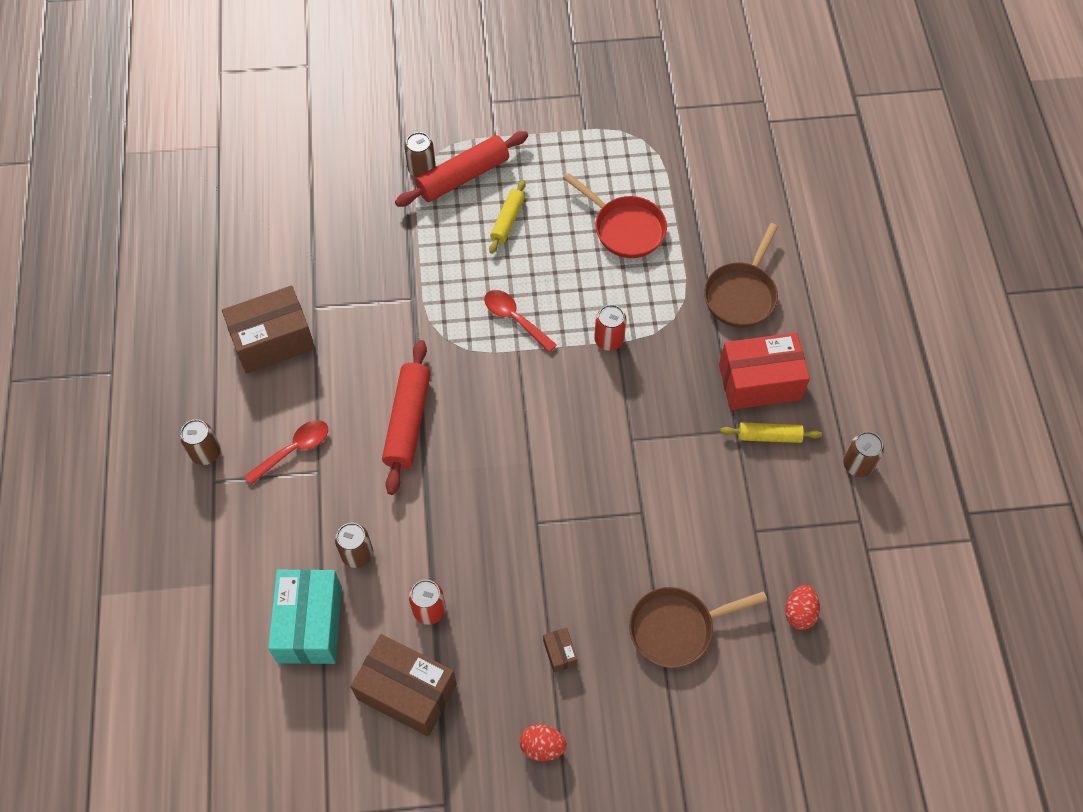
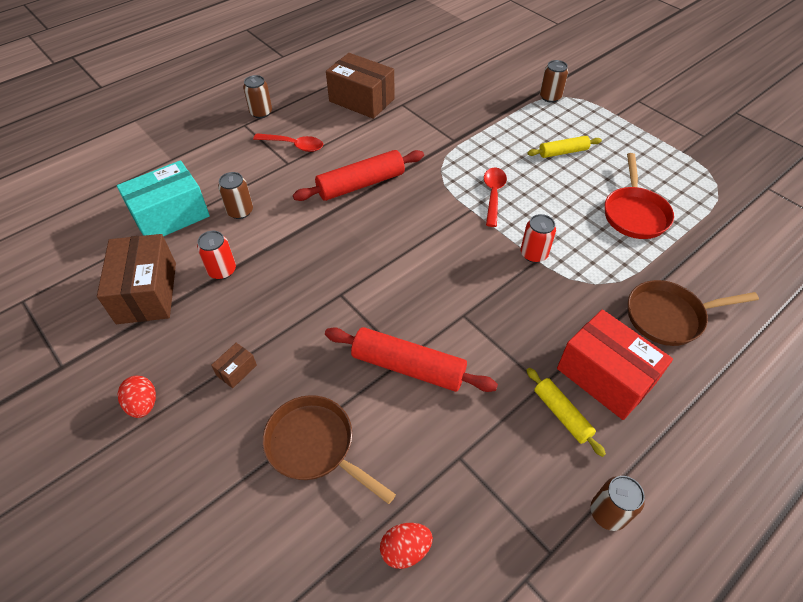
camera: 55 degrees right, 10 degrees down
red rolling pin [395,131,528,207] -> red rolling pin moved to [325,327,498,392]

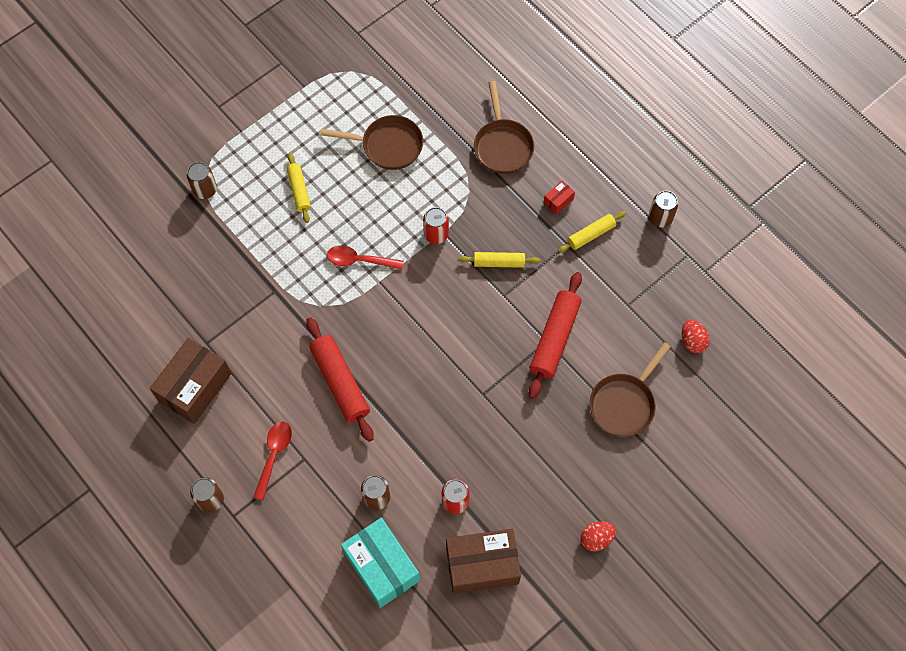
camera: 90 degrees left, 15 degrees up
brown box [211,343,257,388] -> none
red box [557,309,673,420] -> red box [544,180,575,214], size x0.42
red pan [605,153,674,239] -> brown pan [320,115,423,170]
none -> yellow rolling pin [459,252,540,268]

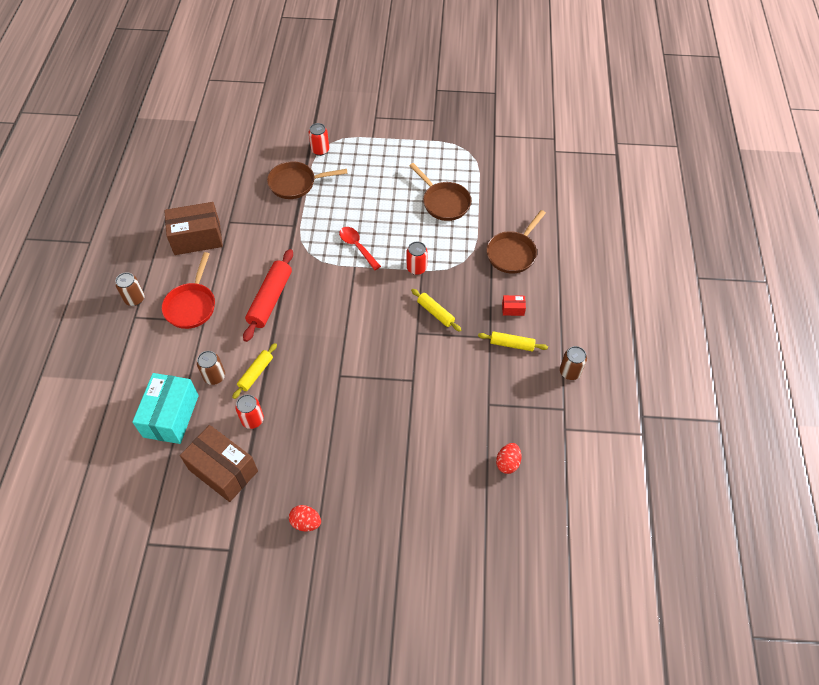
camera: 45 degrees right, 10 degrees down
brown can [187,162,217,199] -> red can [309,123,329,156]
red spoon [253,421,292,501] -> red pan [162,252,215,329]
yellow rolling pin [287,153,311,223] -> yellow rolling pin moved to [232,343,277,399]
red rolling pin [529,272,582,399] -> none
brown pan [590,342,671,437] -> brown pan moved to [267,161,348,199]

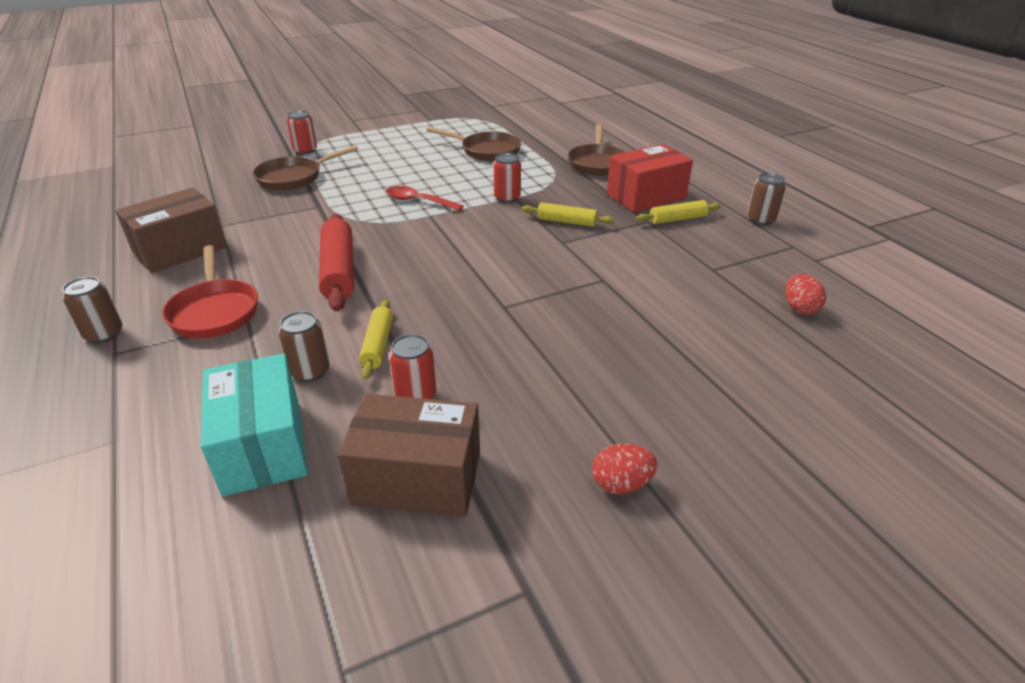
camera: 30 degrees left, 20 degrees down
red box [502,295,526,316] -> red box [607,144,693,213], size x2.37

